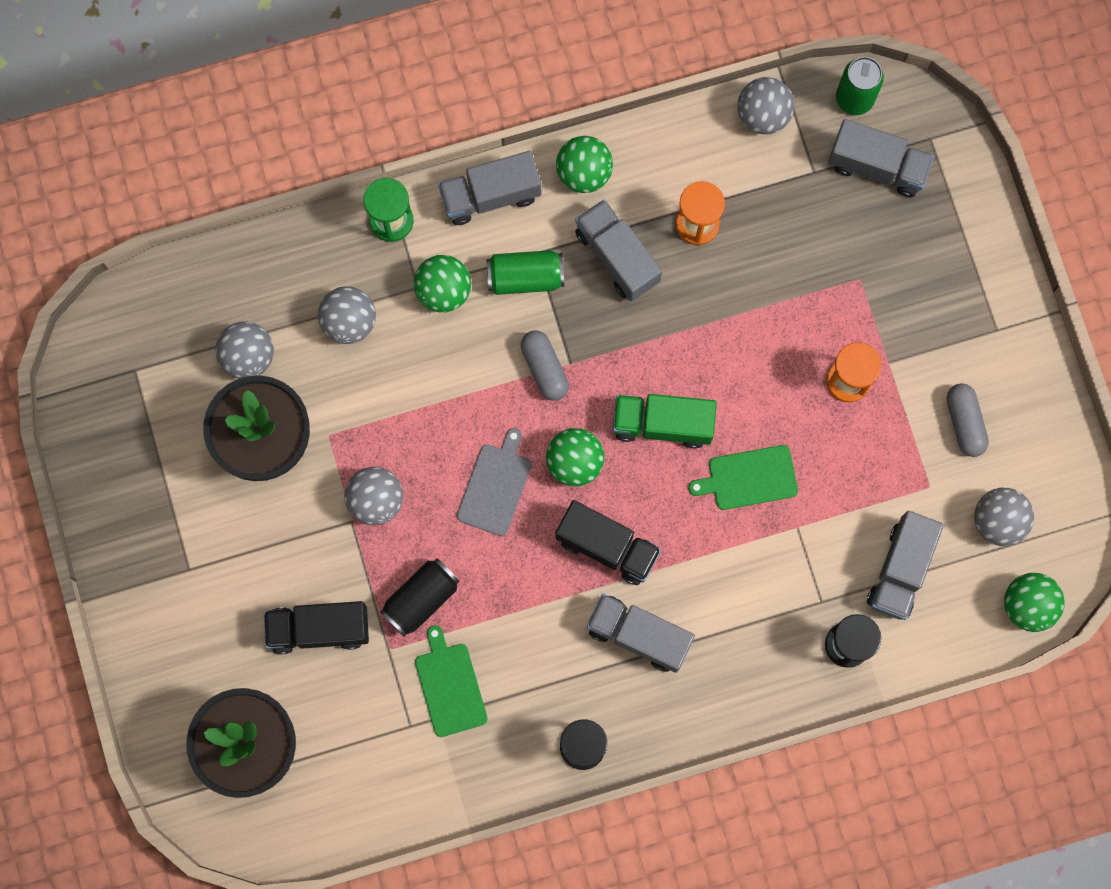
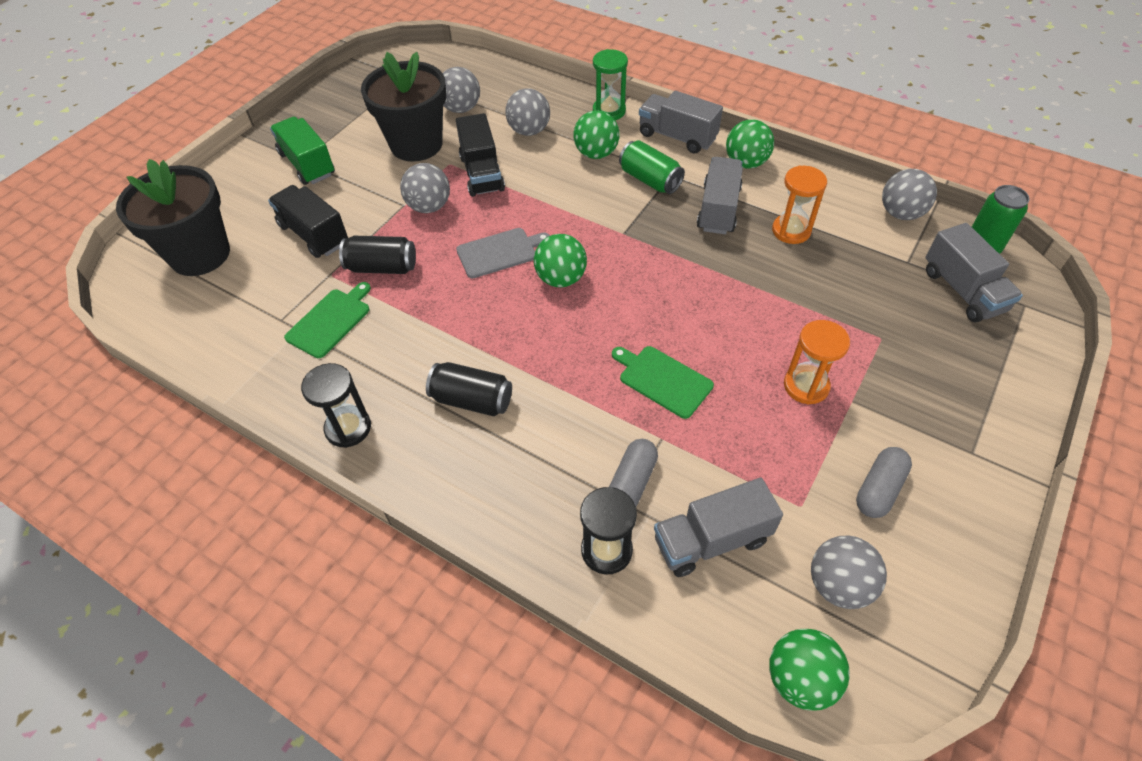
camera: 50 degrees right, 25 degrees down
grey capsule [521,331,569,401] -> grey capsule moved to [609,439,658,506]
black truck [555,500,661,585] -> black truck moved to [456,113,505,197]
grey truck [587,594,695,673] -> black can [426,362,512,416]
green truck [613,394,717,449] -> green truck moved to [270,117,335,185]

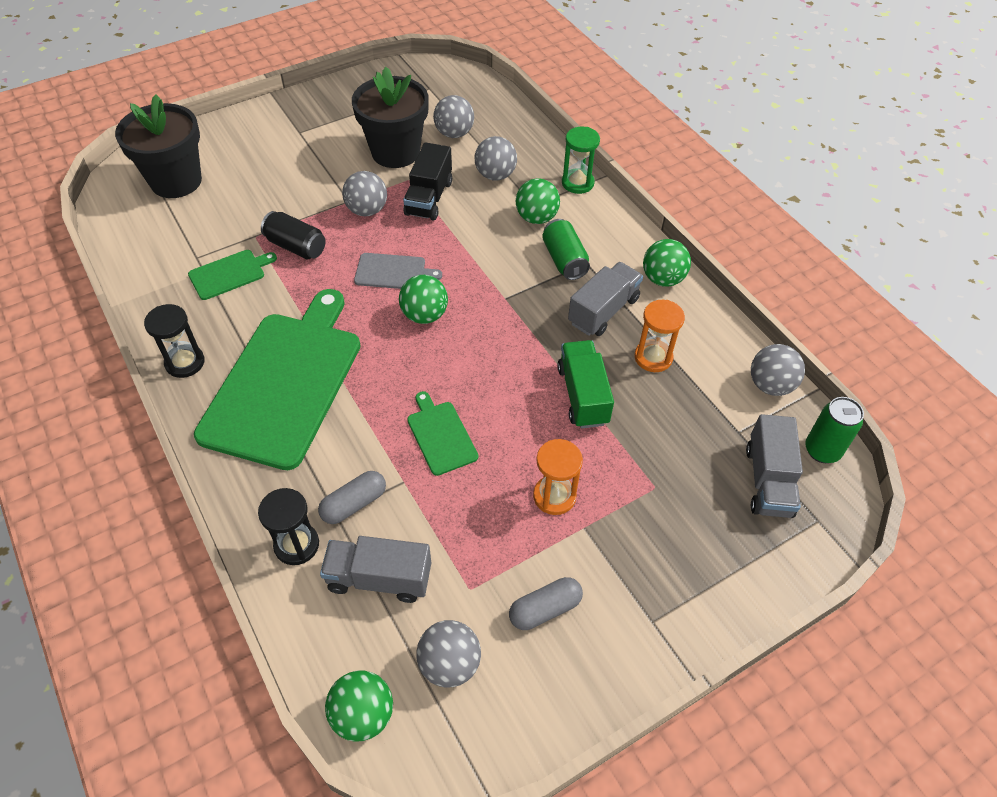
camera: 25 degrees right, 0 degrees up
black truck [268,185,348,258] -> none
green truck [270,117,335,185] -> green truck moved to [557,340,614,428]
black can [426,362,512,416] -> green cutting board [194,289,360,470]
grey truck [639,91,723,154] -> none

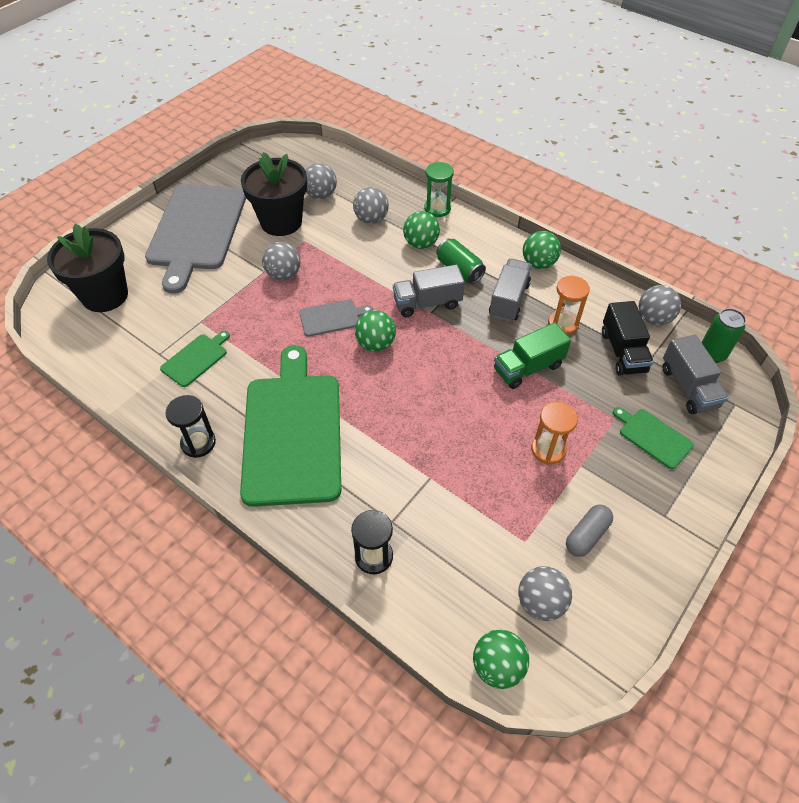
camera: 20 degrees left, 0 degrees up
black can [261,211,326,259] -> none
grey capsule [318,471,386,524] -> none
grey truck [320,536,431,603] -> grey truck moved to [393,264,465,317]
black truck [403,142,452,221] -> black truck moved to [602,301,654,376]
green cutting board [407,391,478,476] -> green cutting board moved to [613,407,694,469]
green truck [557,340,614,428] -> green truck turned 90 degrees counterclockwise [494,322,571,389]
none -> grey cutting board [145,184,246,294]

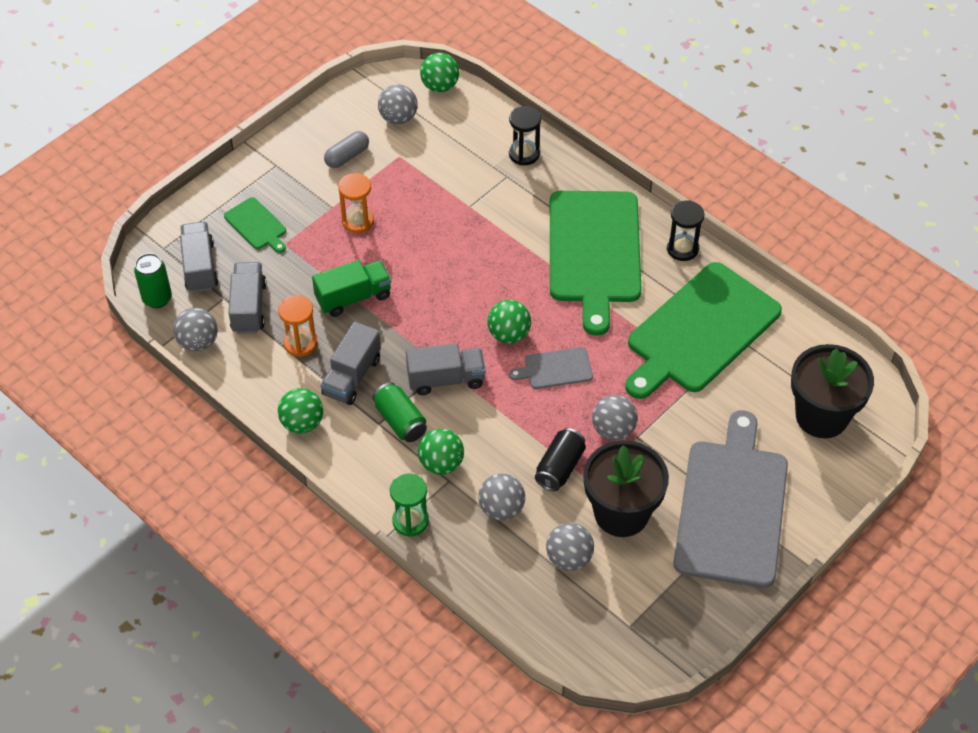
camera: 175 degrees left, 0 degrees up
green cutting board [160,331,230,387] -> green cutting board [625,262,782,399], size x2.31
black truck [602,301,654,376] -> grey truck [229,262,267,334]
none -> black can [535,428,586,491]

